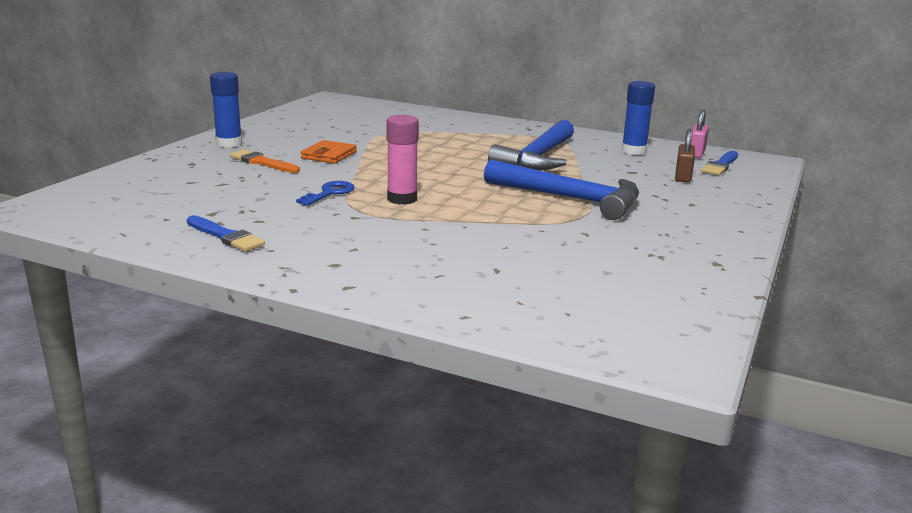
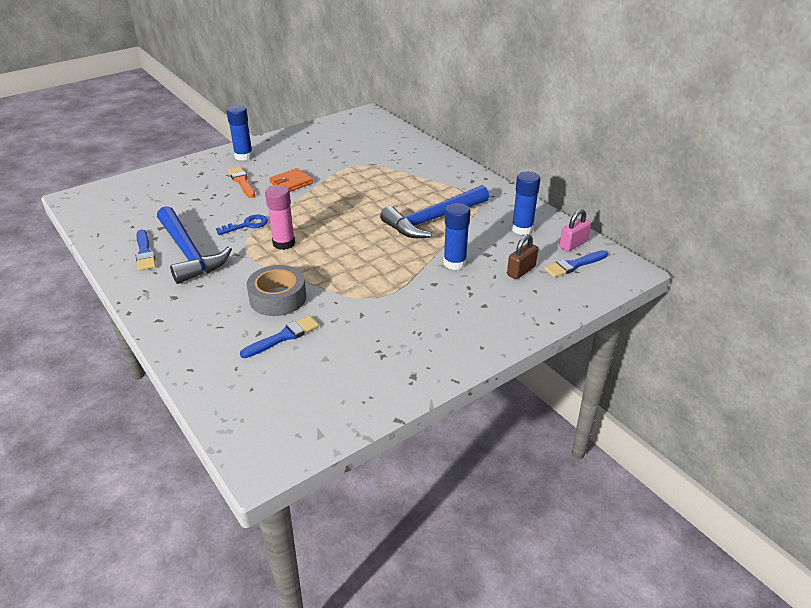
camera: 30 degrees right, 15 degrees up
blue hammer [484,159,639,220] -> blue hammer moved to [157,206,232,284]
none -> blue brush [240,316,319,358]
none -> grey tape [247,265,306,316]
none -> blue glue stick [443,203,470,270]

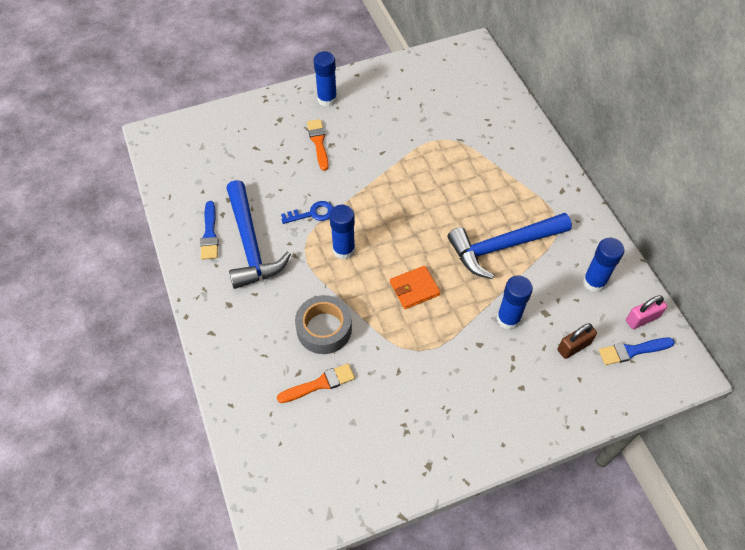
camera: 15 degrees right, 20 degrees up
blue brush [240,316,319,358] -> orange brush [277,363,355,403]
pink glue stick [265,185,295,250] -> blue glue stick [329,205,355,260]
orange wallet [269,168,313,192] -> orange wallet moved to [390,266,441,309]

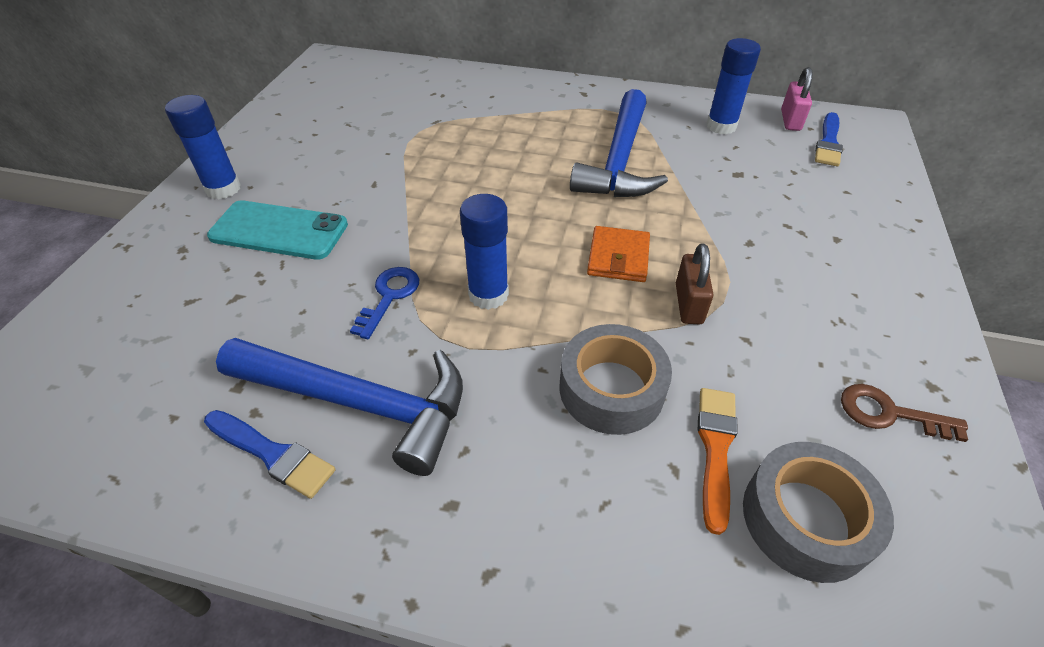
camera: 55 degrees left, 10 degrees down
orange brush [307,119,329,171] -> turquoise phone [207,200,348,260]
blue glue stick [497,276,533,330] -> none
brown padlock [557,323,597,359] -> brown padlock moved to [676,243,714,324]
none -> grey tape [743,442,894,583]
none -> brown key [841,384,968,442]

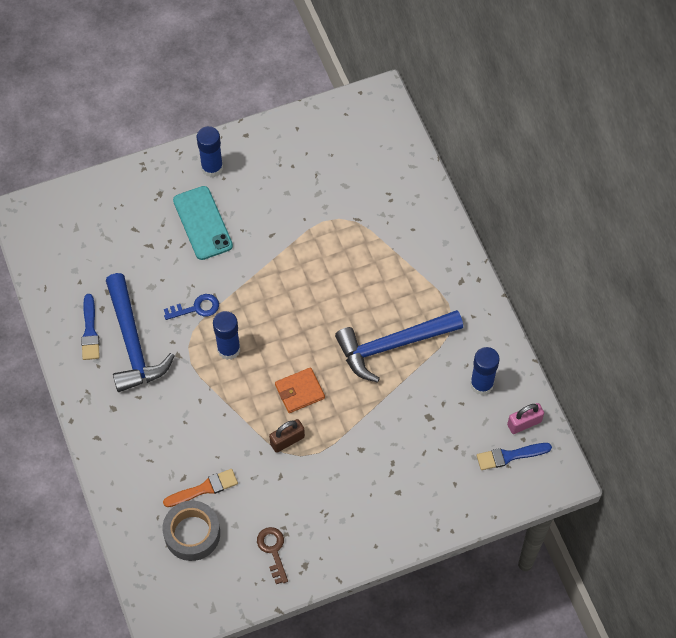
camera: 55 degrees right, 15 degrees up
grey tape [560,324,672,435] -> none

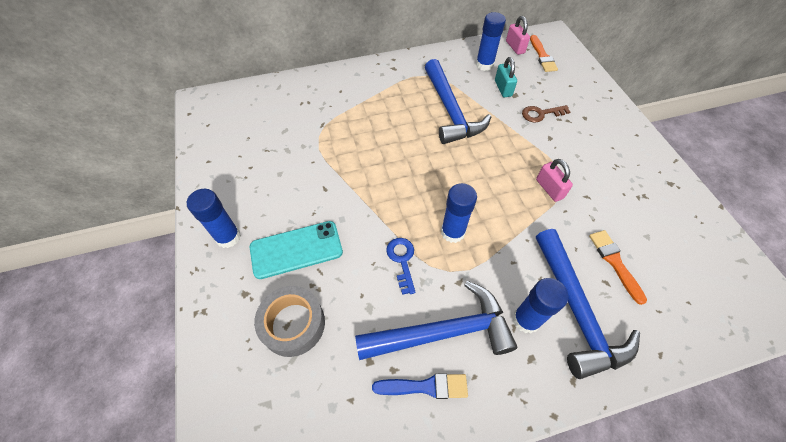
camera: 85 degrees left, 5 degrees down
grey tape [163,500,220,561] -> grey tape moved to [254,286,325,357]
brown key [257,527,288,584] -> brown key moved to [522,105,570,123]
brown padlock [269,419,305,453] -> pink padlock [536,159,573,202]
orange wallet [275,367,325,413] -> none
blue brush [477,443,552,470] -> orange brush [530,35,558,72]
none -> turquoise padlock [495,57,517,97]
none -> blue glue stick [513,278,568,334]
none -> blue hammer [536,229,640,379]

